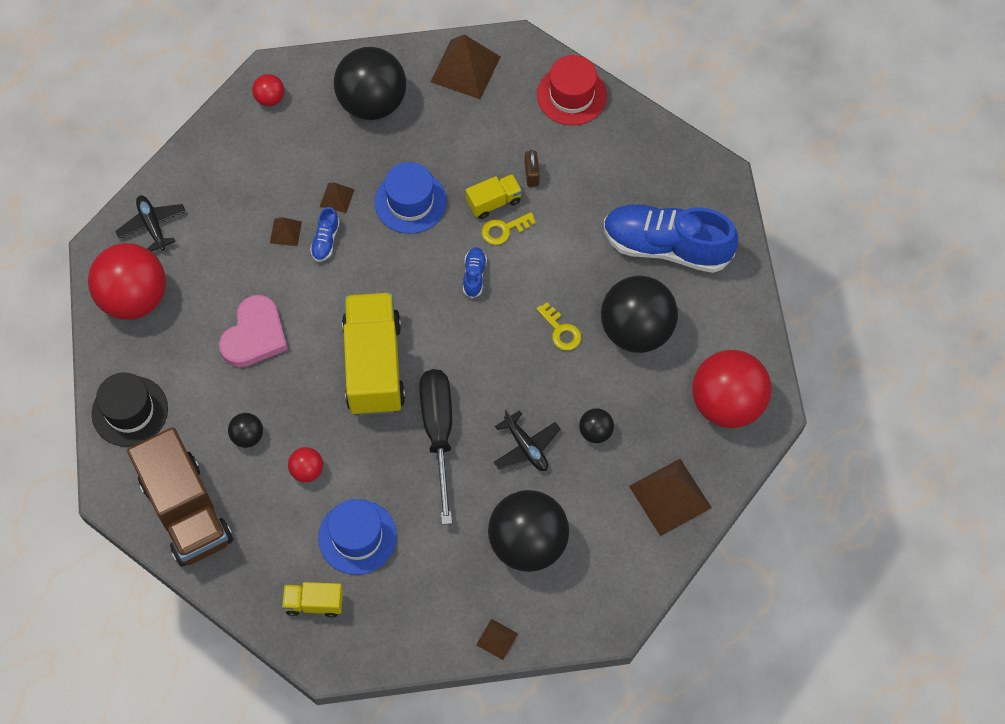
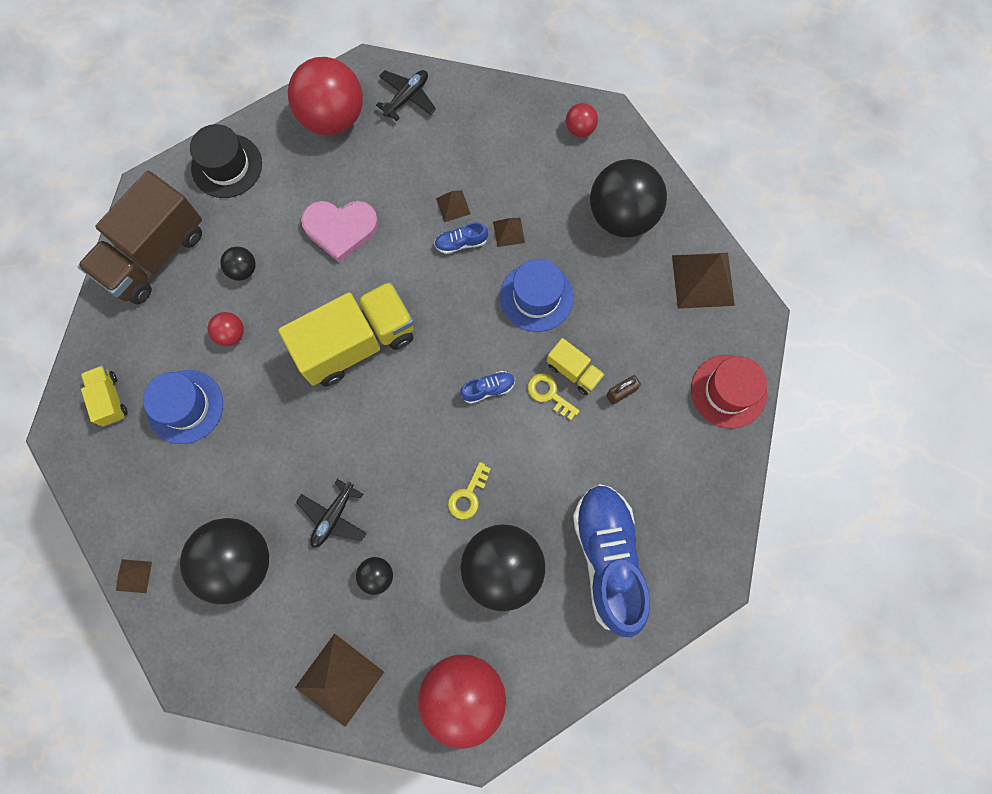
camera: 65 degrees right, 10 degrees up
black screwdriver [419,369,452,525] -> none

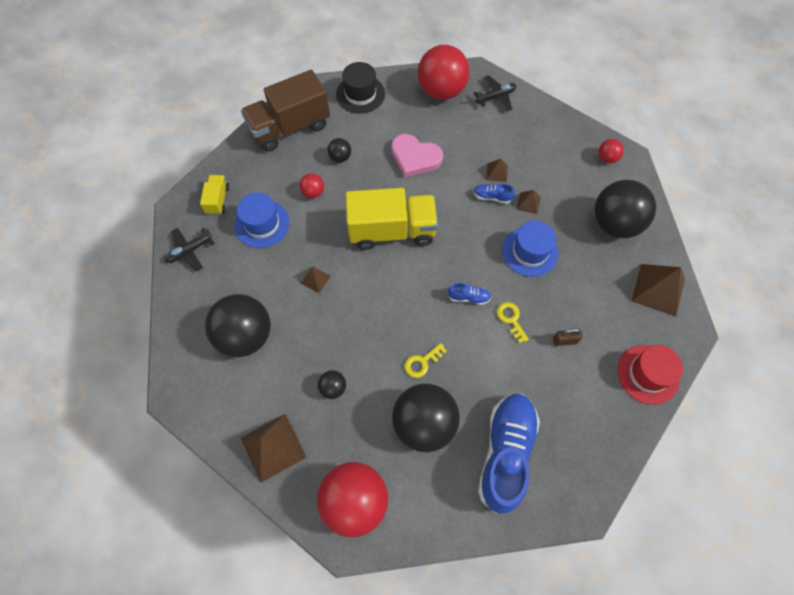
camera: 25 degrees right, 10 degrees down
brown pyramid [116,559,152,593] -> brown pyramid moved to [301,266,331,293]
black plane [296,479,367,548] -> black plane moved to [165,228,215,271]
yellow truck [547,338,605,395] -> none

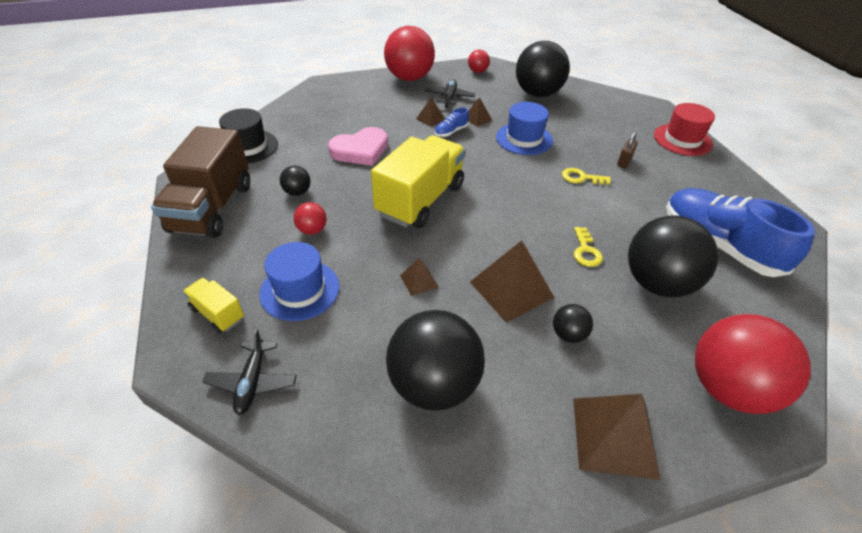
camera: 55 degrees left, 20 degrees down
red ball [418,45,469,100] -> red ball moved to [384,26,435,81]
blue shoe [448,283,491,305] -> none
black plane [473,75,516,112] -> black plane moved to [425,80,475,108]
brown pyramid [632,264,685,317] -> brown pyramid moved to [470,240,554,323]

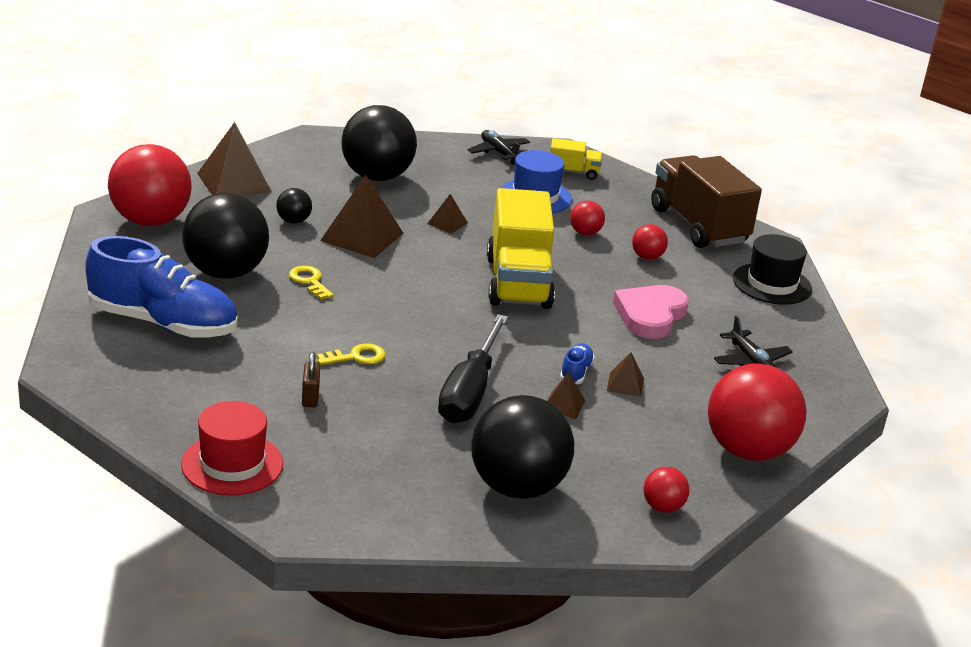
camera: 145 degrees right, 15 degrees down
black ball [280,166,311,196] -> red ball [632,224,668,260]
black plane [425,80,475,108] -> black plane moved to [714,315,793,367]
blue hat [496,102,553,155] -> black screwdriver [438,314,508,424]

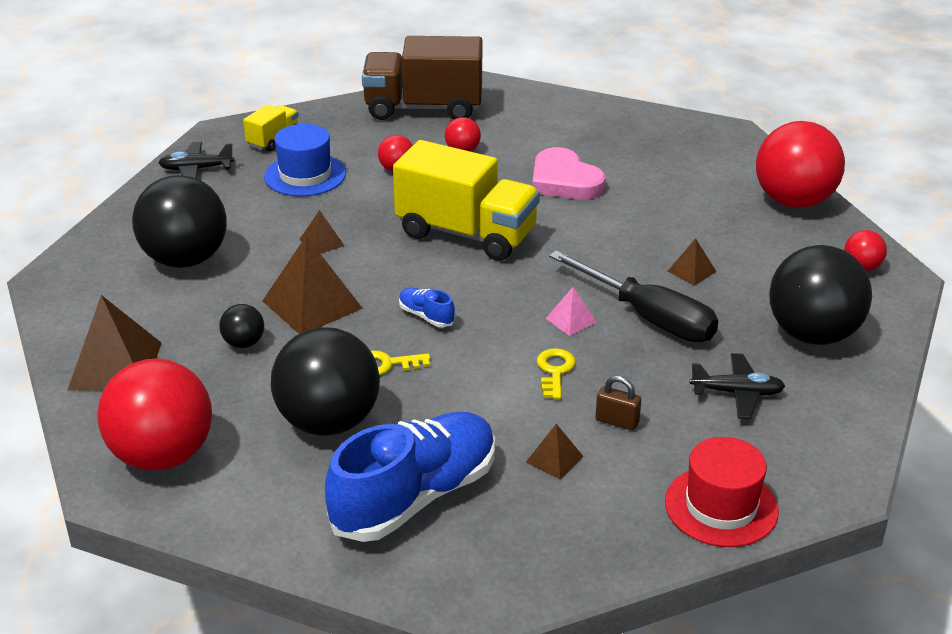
camera: 60 degrees left, 5 degrees up
blue shoe [560,343,595,384] -> blue shoe moved to [399,288,455,328]
brown pyramid [607,352,644,397] -> brown pyramid moved to [526,424,583,479]
black plane [714,315,793,367] -> black plane moved to [690,353,785,419]
black hat [733,234,812,305] -> none
none -> pink pyramid [546,287,597,336]

